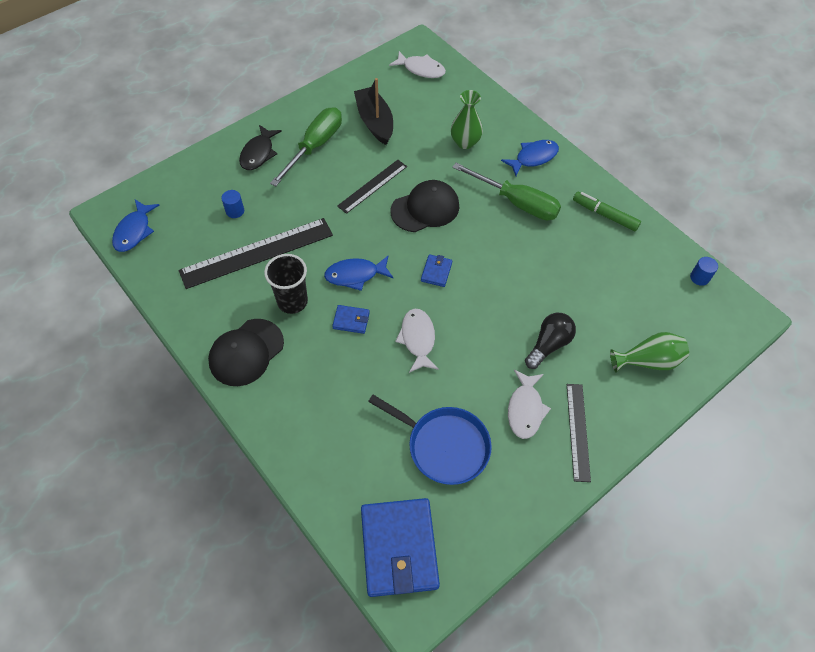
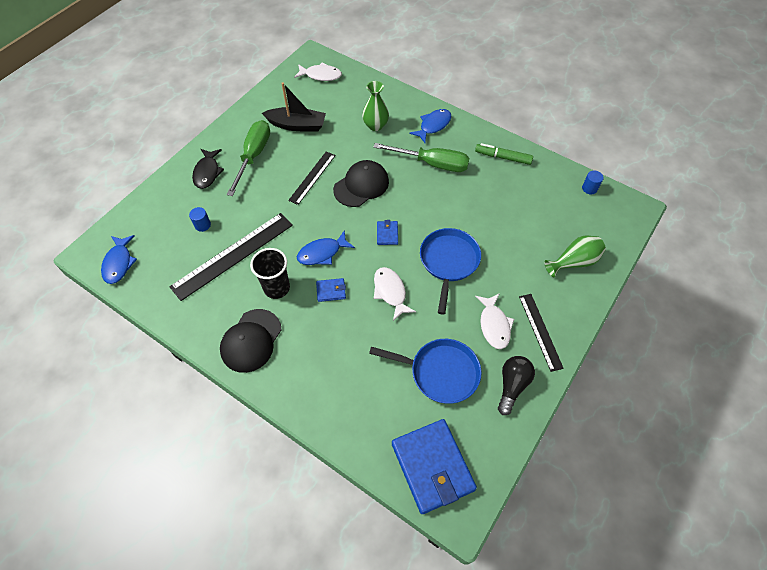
camera: 15 degrees left, 0 degrees up
black boat [354,78,393,145] -> black boat turned 135 degrees clockwise [262,82,326,132]
black light bulb [525,313,576,369] -> black light bulb moved to [498,356,535,415]
none -> blue pan [420,228,481,315]

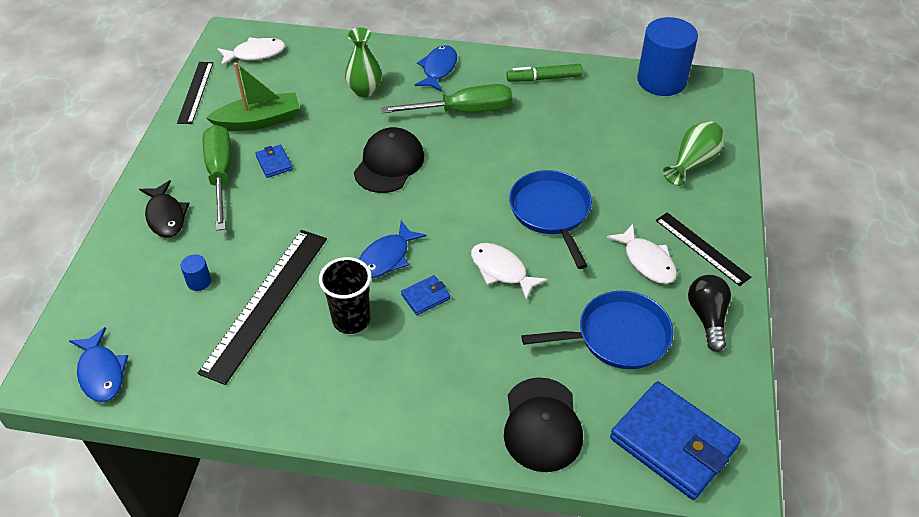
camera: 25 degrees left, 10 degrees down
black cap [220,309,282,373] -> black cap moved to [504,377,583,472]
black boat [262,82,326,132] -> green boat [206,62,300,131]
black ruler [288,152,335,205] -> black ruler moved to [177,62,213,124]
blue wallet [377,220,398,245] -> blue wallet moved to [255,145,293,178]
blue cylinder [582,171,604,194] -> blue cylinder [637,17,698,96], size x2.49

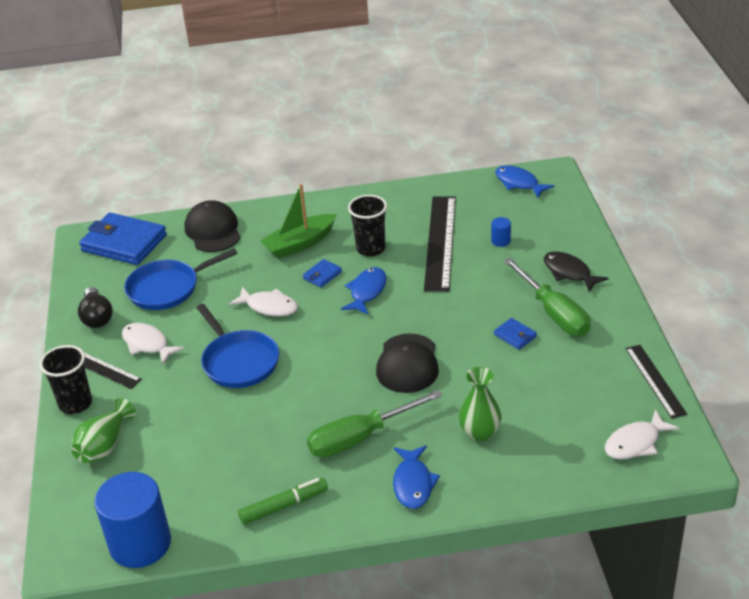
camera: 165 degrees right, 10 degrees down
green boat [206,62,300,131] -> green boat moved to [260,183,337,259]
none -> black cup [40,345,92,414]

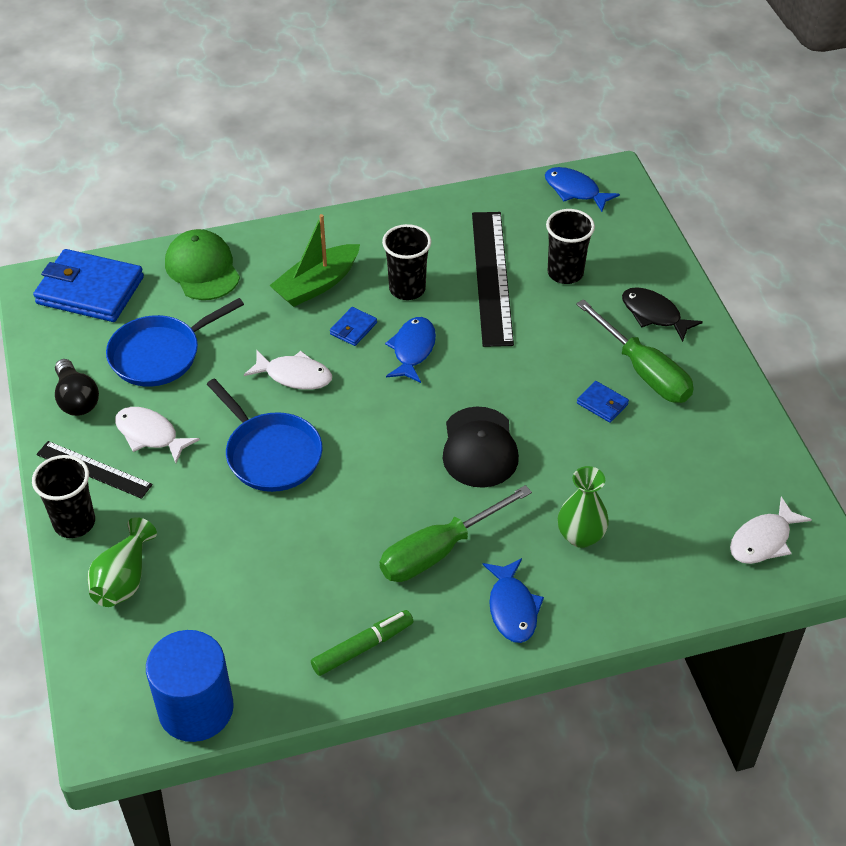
camera: 10 degrees left, 10 degrees up
black cap [184,200,241,252] -> green cap [165,229,240,300]
blue cylinder [491,217,511,247] -> black cup [546,209,595,284]
black ruler [625,345,687,419] -> none

